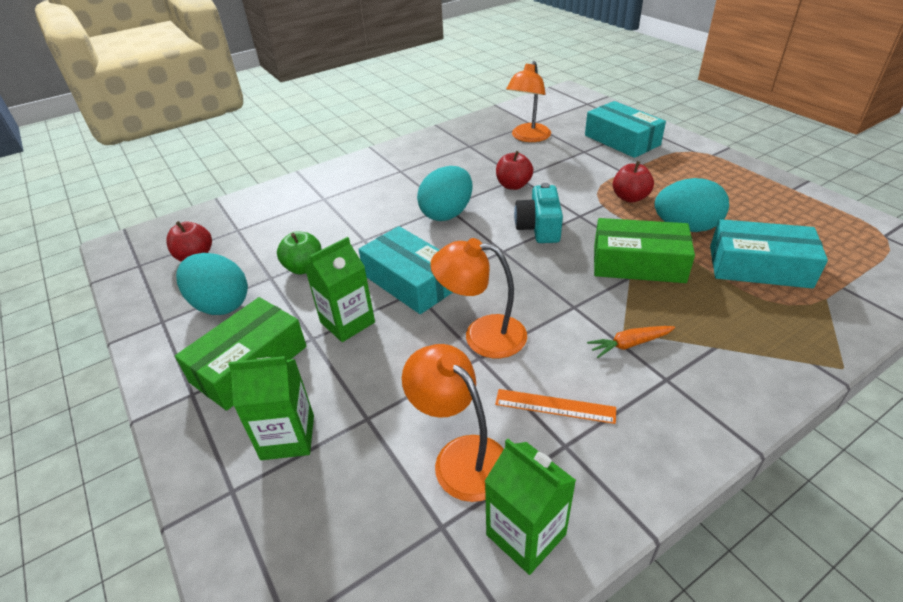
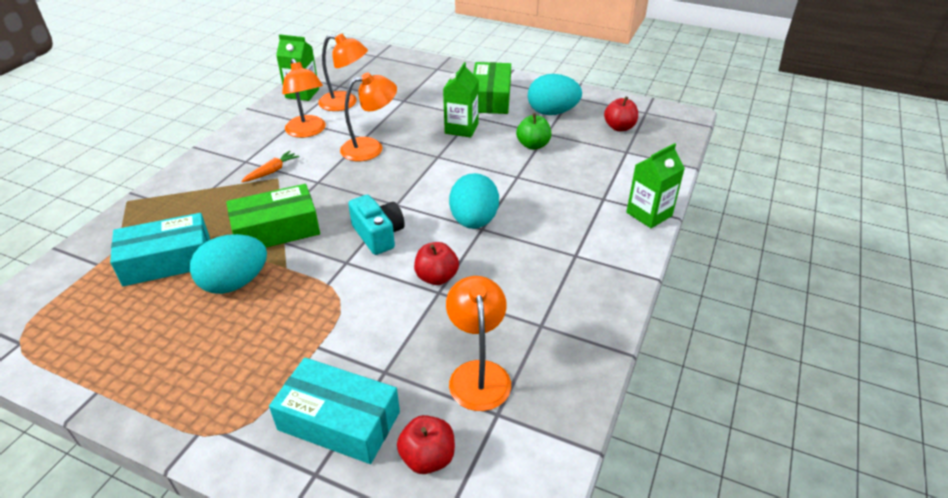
camera: 145 degrees right, 0 degrees up
green carton [228,356,314,460] -> green carton moved to [626,143,685,228]
turquoise box [359,226,453,314] -> none
orange ruler [495,389,616,424] -> orange lamp [282,59,326,138]
red apple [613,161,654,203] -> red apple moved to [397,415,455,474]

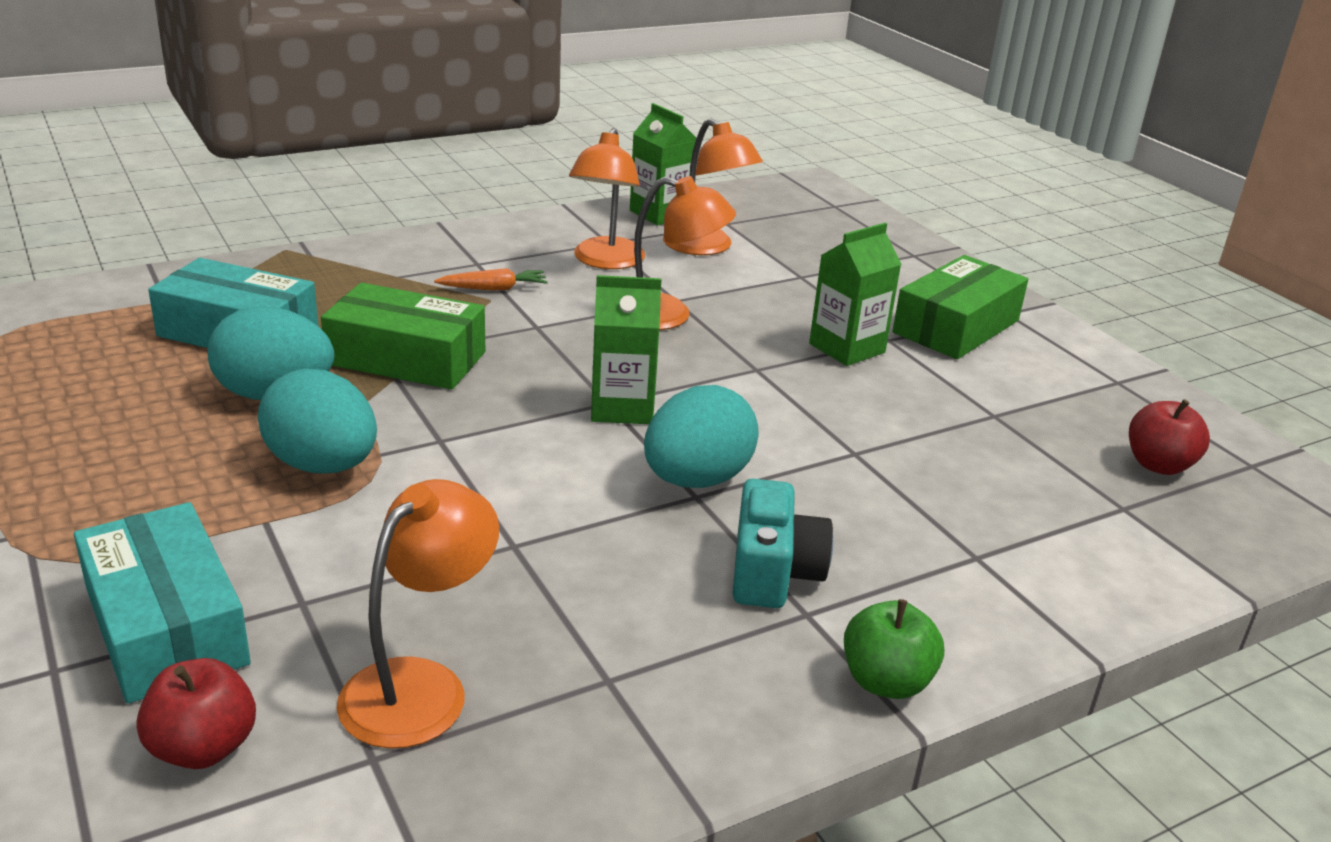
camera: 35 degrees right, 10 degrees down
turquoise camera [348,195,405,255] -> turquoise camera moved to [733,479,833,608]
red apple [414,242,459,285] -> none
green apple [516,113,551,150] -> green apple moved to [844,599,944,699]
turquoise egg [528,74,582,115] -> turquoise egg moved to [258,369,377,473]
green carton [626,143,685,228] -> green carton moved to [591,275,661,424]

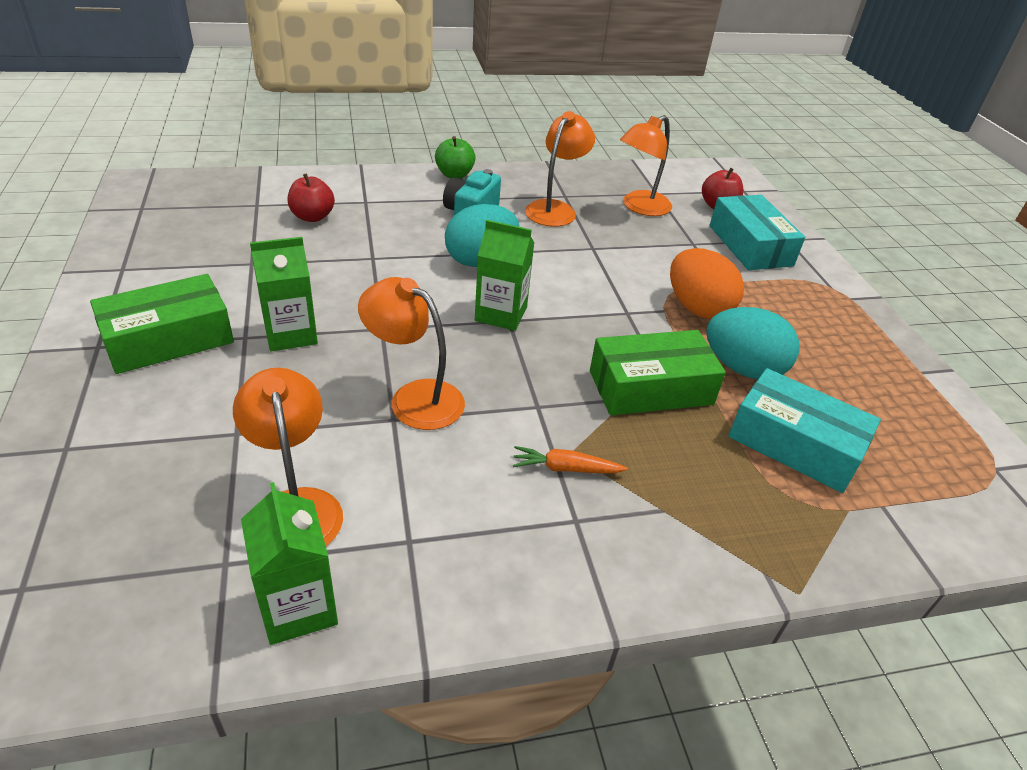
camera: 165 degrees left, 10 degrees up
turquoise egg [258,369,377,473] -> orange egg [670,248,744,319]
green box [321,283,485,390] -> green box turned 45 degrees counterclockwise [590,330,726,415]
orange lamp [569,128,645,269] -> orange lamp moved to [525,111,595,227]
red apple [1129,399,1210,475] -> red apple moved to [288,173,335,222]

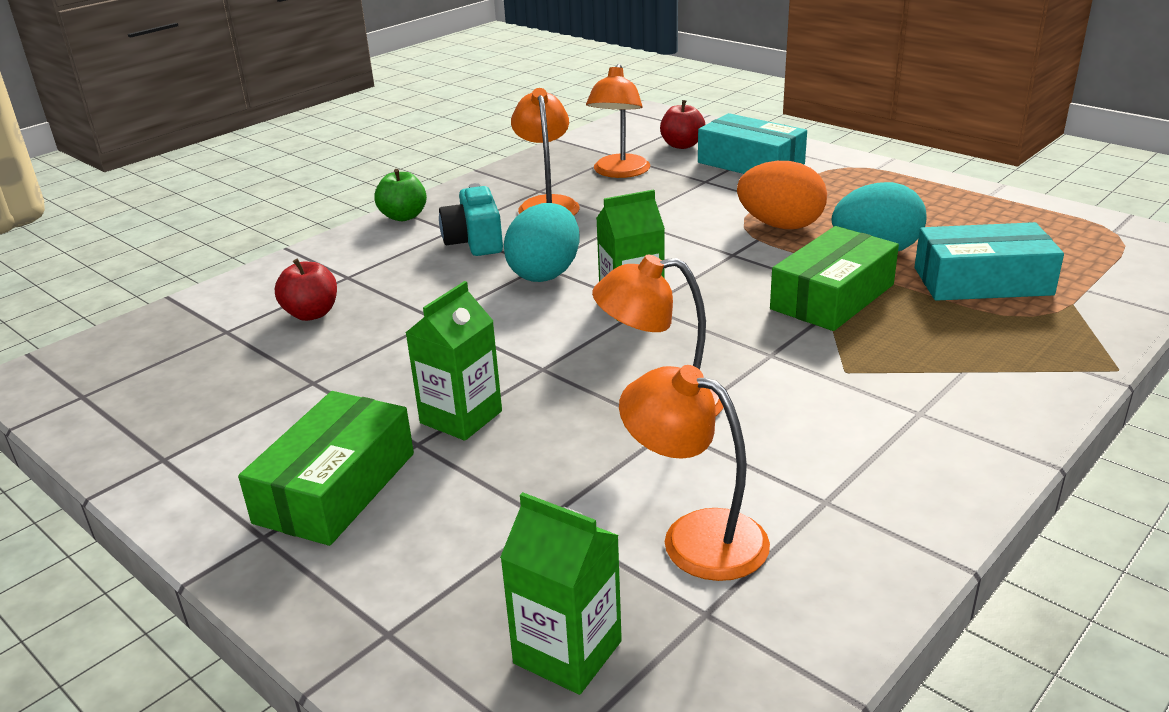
camera: 30 degrees left, 10 degrees down
green carton [241,482,338,645] -> green carton moved to [500,492,622,695]
orange carrot [513,446,628,473] -> none

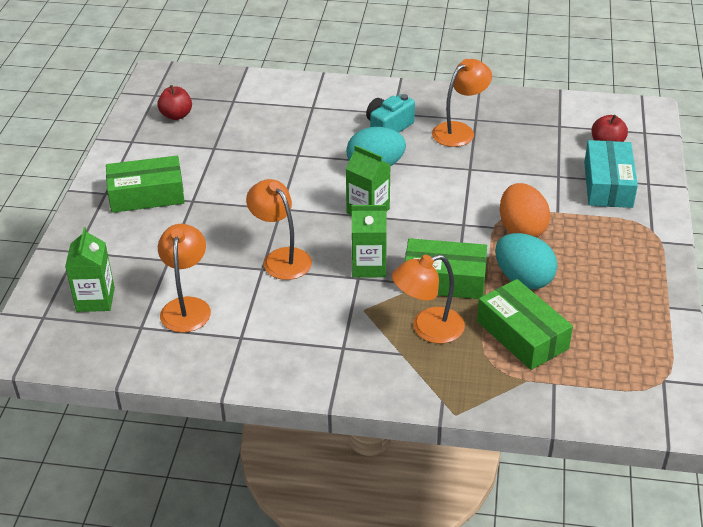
camera: 55 degrees right, 10 degrees up
red apple [275,259,337,321] -> red apple moved to [157,85,192,120]
green apple [374,169,427,221] -> none
green carton [405,281,502,441] -> green carton moved to [352,205,387,278]
orange lamp [586,64,650,178] -> orange lamp moved to [392,254,465,344]
turquoise box [915,222,1064,301] -> green box [477,279,573,370]

